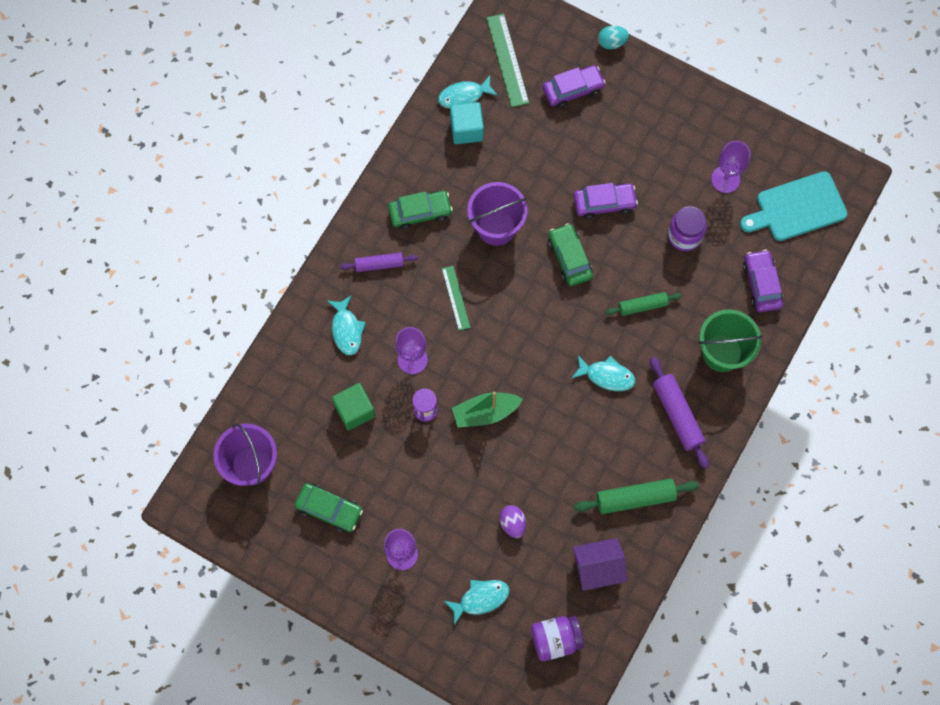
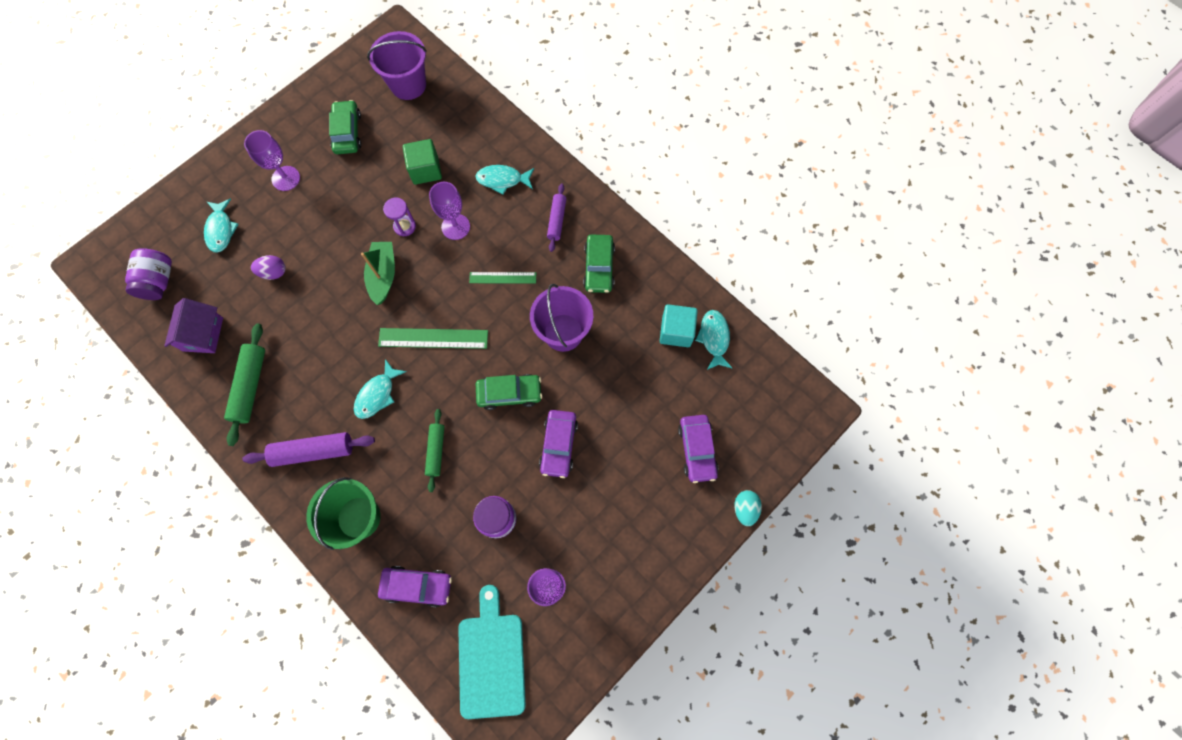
camera: 105 degrees right, 0 degrees up
green car [294,483,363,532] -> green car turned 135 degrees clockwise [329,100,361,154]
green ruler [486,14,529,107] -> green ruler moved to [378,328,488,349]

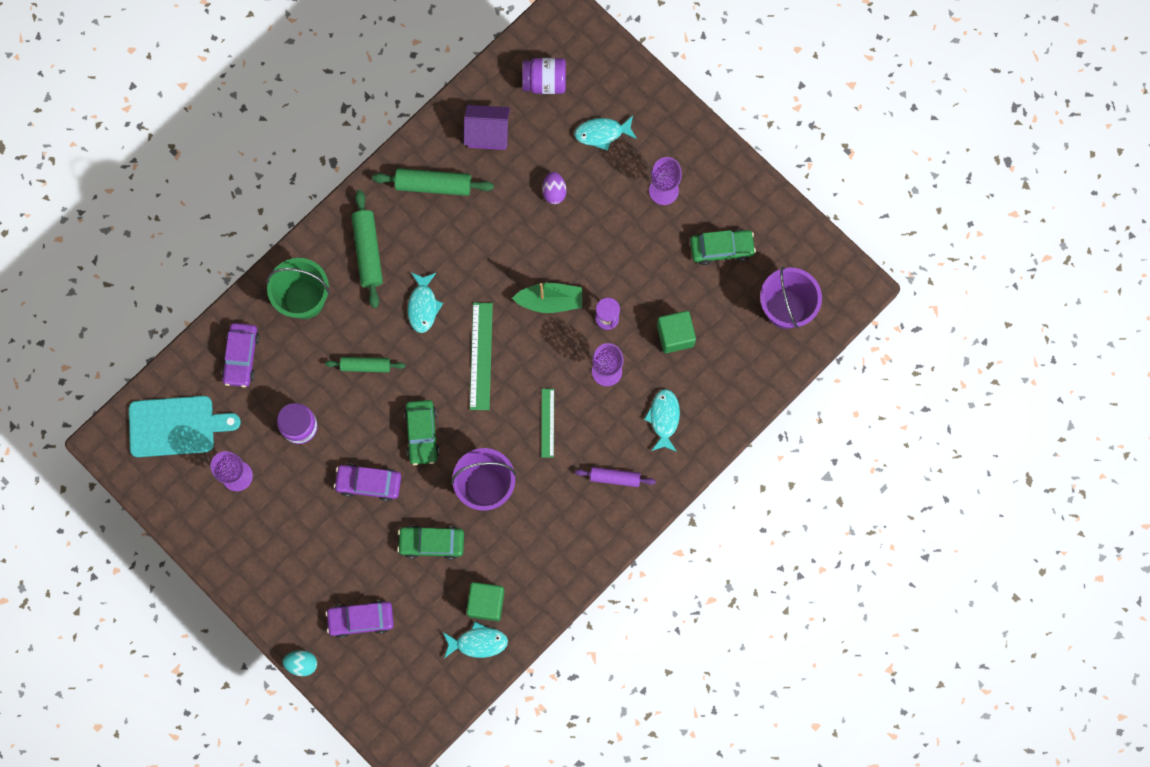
camera: 90 degrees right, 5 degrees up
purple rolling pin [242,432,375,467] -> green rolling pin [352,190,383,308]
turquoise fish [354,359,406,419] -> turquoise fish turned 120 degrees counterclockwise [408,273,443,333]
green car [583,235,615,293] -> green car moved to [397,525,464,560]
turquoise cube [660,304,698,347] -> green cube [466,582,505,621]

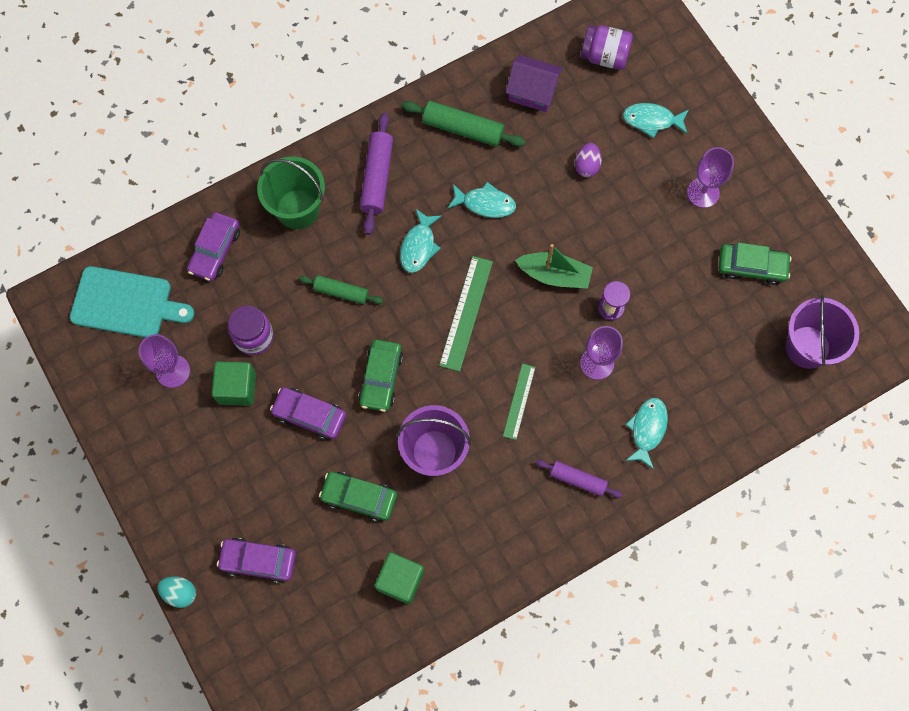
camera: 15 degrees right, 5 degrees down
green rolling pin [352,190,383,308] -> purple rolling pin [360,113,393,235]
turquoise fish [443,622,508,658] -> turquoise fish moved to [447,182,516,218]
green cube [657,311,696,353] -> green cube moved to [212,361,256,406]

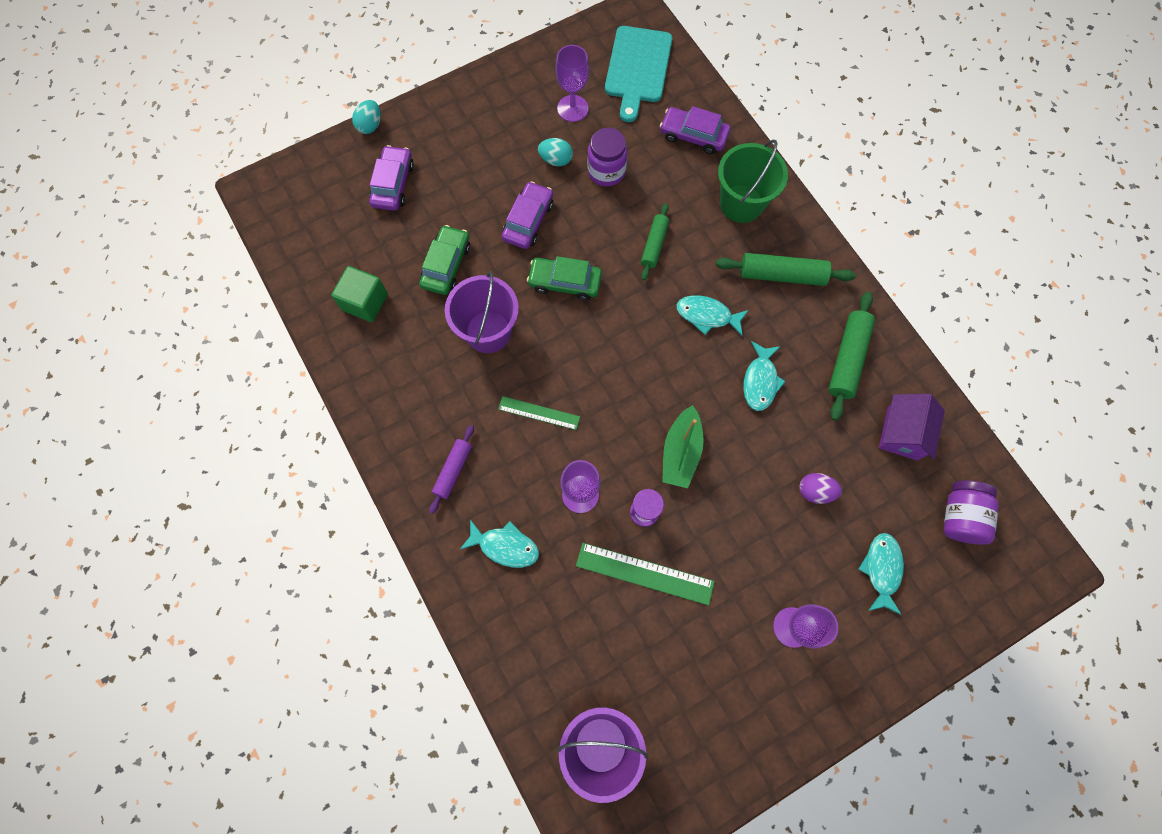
camera: 90 degrees right, 0 degrees up
green cube [212,361,256,406] -> turquoise egg [538,138,573,166]
purple rolling pin [360,113,393,235] -> green rolling pin [715,253,856,286]
green ruler [439,256,493,372] -> green ruler moved to [576,543,715,605]
green car [719,242,792,285] -> none

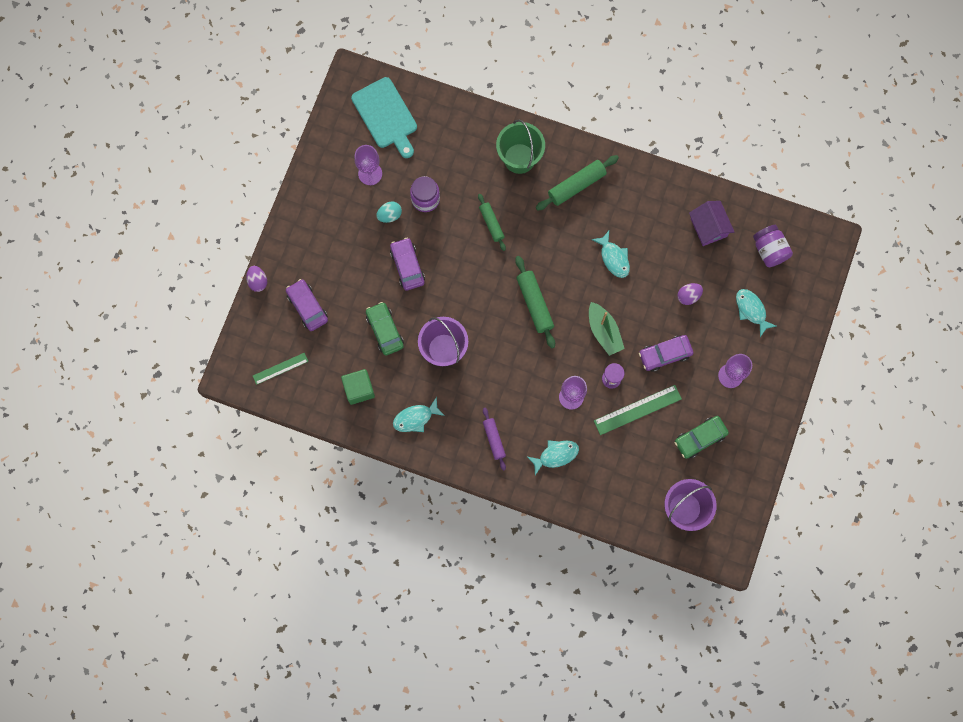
camera: 40 degrees left, 5 degrees up
turquoise egg [352,100,381,134] -> purple egg [246,266,267,292]
green ruler [498,396,580,430] -> green ruler moved to [253,353,308,385]
green car [527,256,602,301] -> green car moved to [675,416,729,459]
purple car [660,106,730,154] -> purple car moved to [639,335,693,372]
turquoise fish [677,295,749,336] -> turquoise fish moved to [393,397,445,432]
green rolling pin [829,291,875,421] -> green rolling pin moved to [515,256,555,348]

